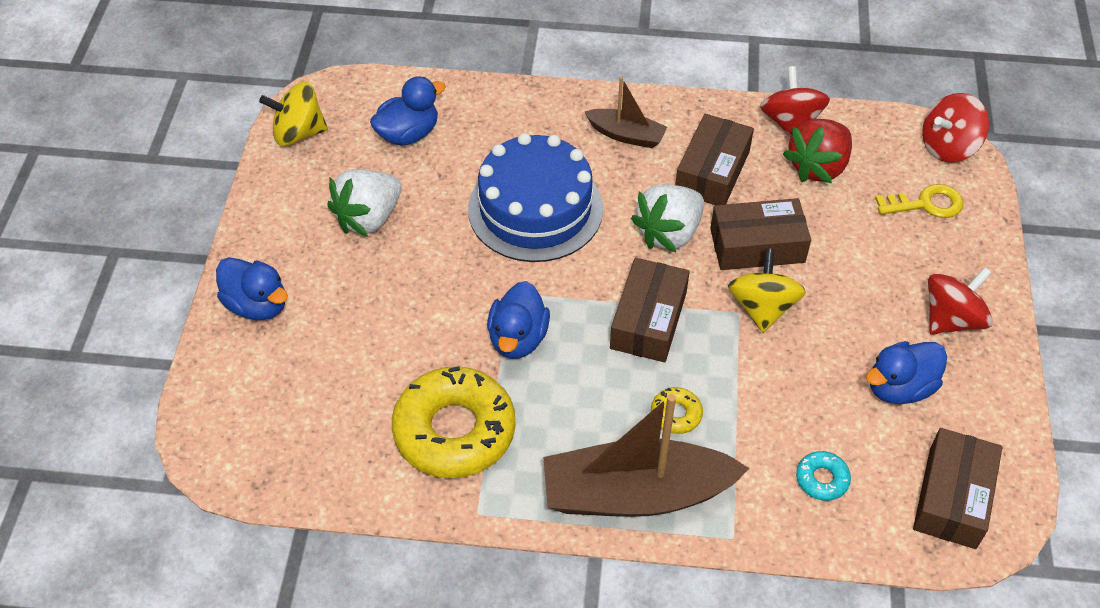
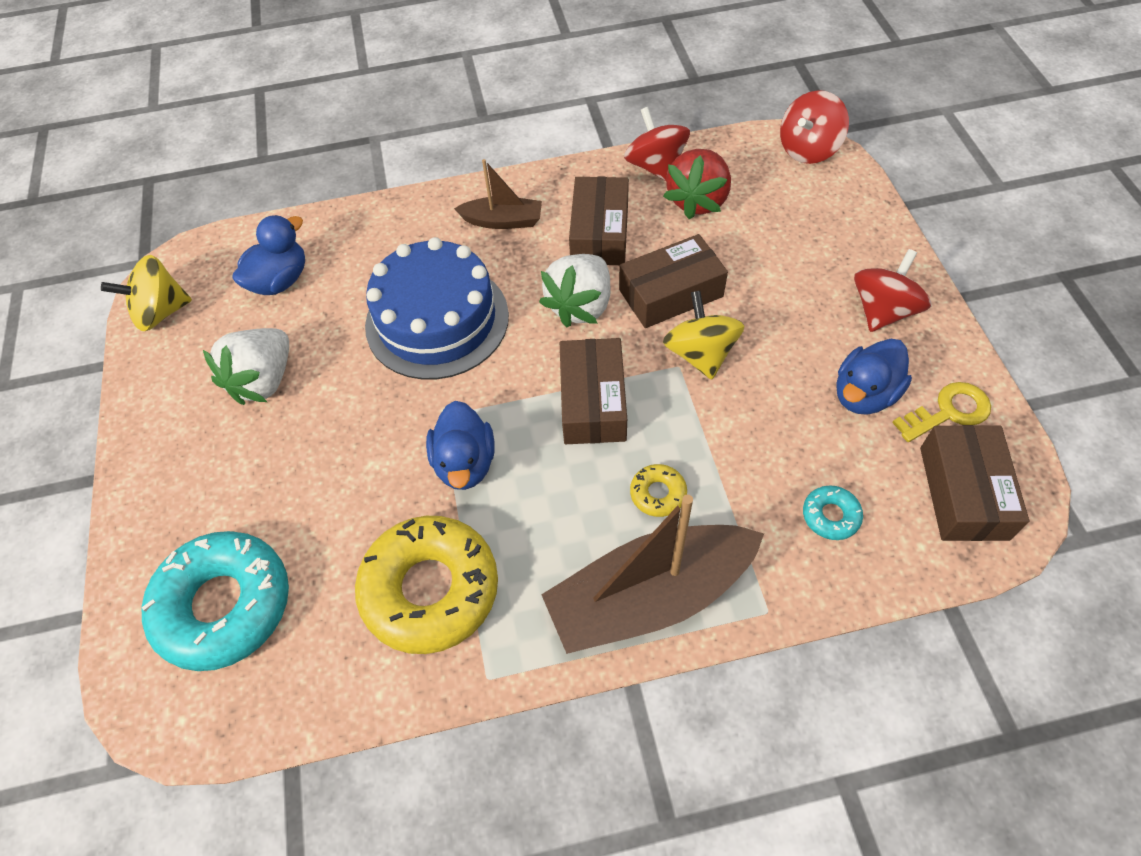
camera: 15 degrees left, 5 degrees up
blue duck [216,257,288,320] -> none
yellow key [875,184,964,218] -> yellow key moved to [892,382,991,442]
none -> turquoise donut [142,531,289,671]

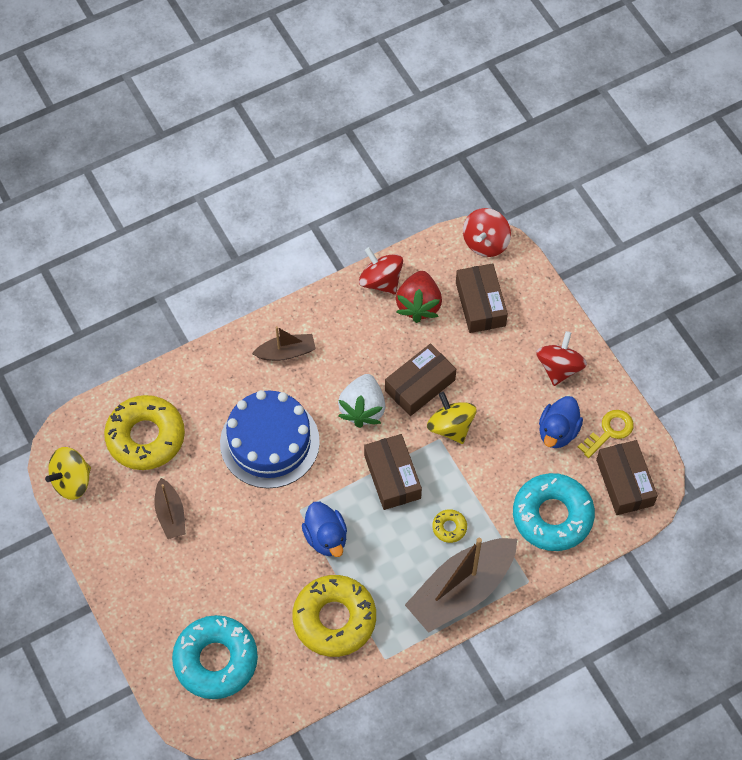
camera: 20 degrees left, 5 degrees up
white strawberry [203,328,289,405] -> brown boat [154,478,186,539]
blue duck [232,215,305,295] -> yellow donut [104,395,185,470]
brown box [569,177,629,265] -> brown box moved to [456,263,508,333]
turquoise donut [803,485,863,540] -> turquoise donut [513,473,595,551], size x2.34

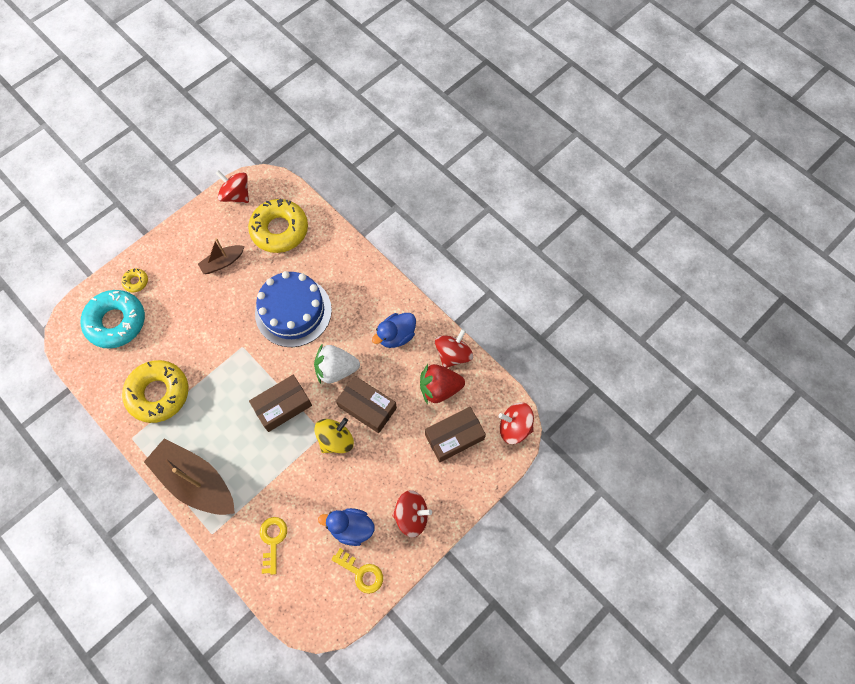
camera: 75 degrees right, 5 degrees up
yellow spinning top [45,447,91,500] -> red spinning top [216,170,249,203]
brown boat [252,326,316,361] -> none
blue duck [302,502,347,557] -> blue duck moved to [372,313,416,348]
yellow donut [432,509,467,543] -> yellow donut moved to [121,268,148,292]
turquoise donut [513,473,595,551] -> yellow key [260,517,287,575]
brown box [596,440,658,515] -> none

